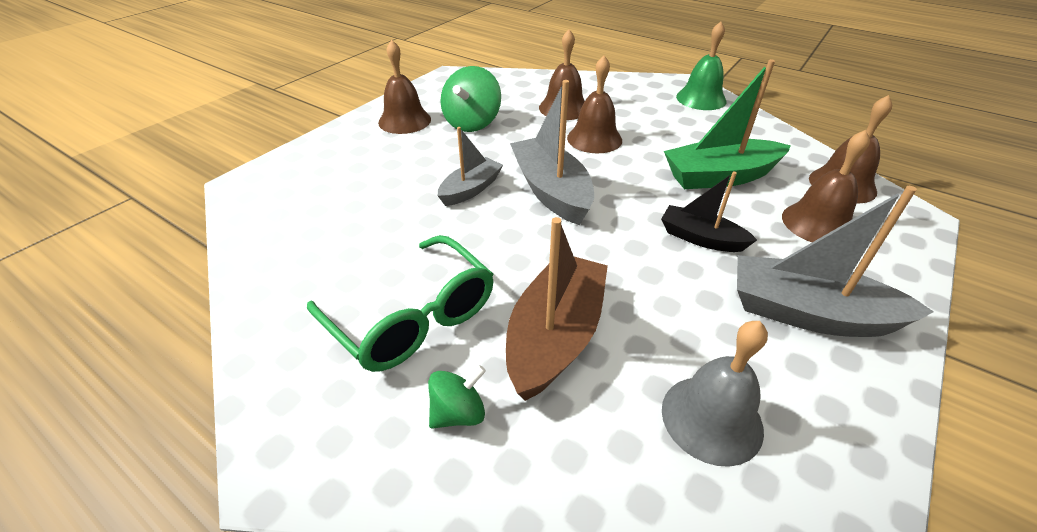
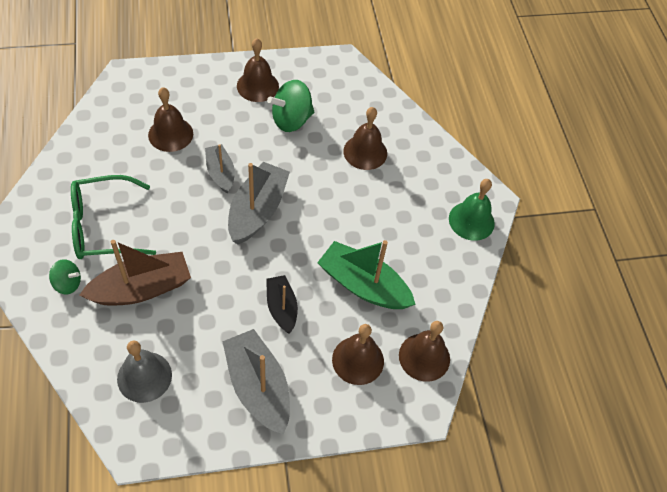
camera: 40 degrees right, 15 degrees up
green glasses [307,235,494,372] -> green glasses turned 75 degrees clockwise [71,175,156,259]
grey boat [437,127,503,206] -> grey boat turned 105 degrees counterclockwise [205,144,235,194]
brown bell [567,55,622,153] -> brown bell moved to [148,87,193,152]

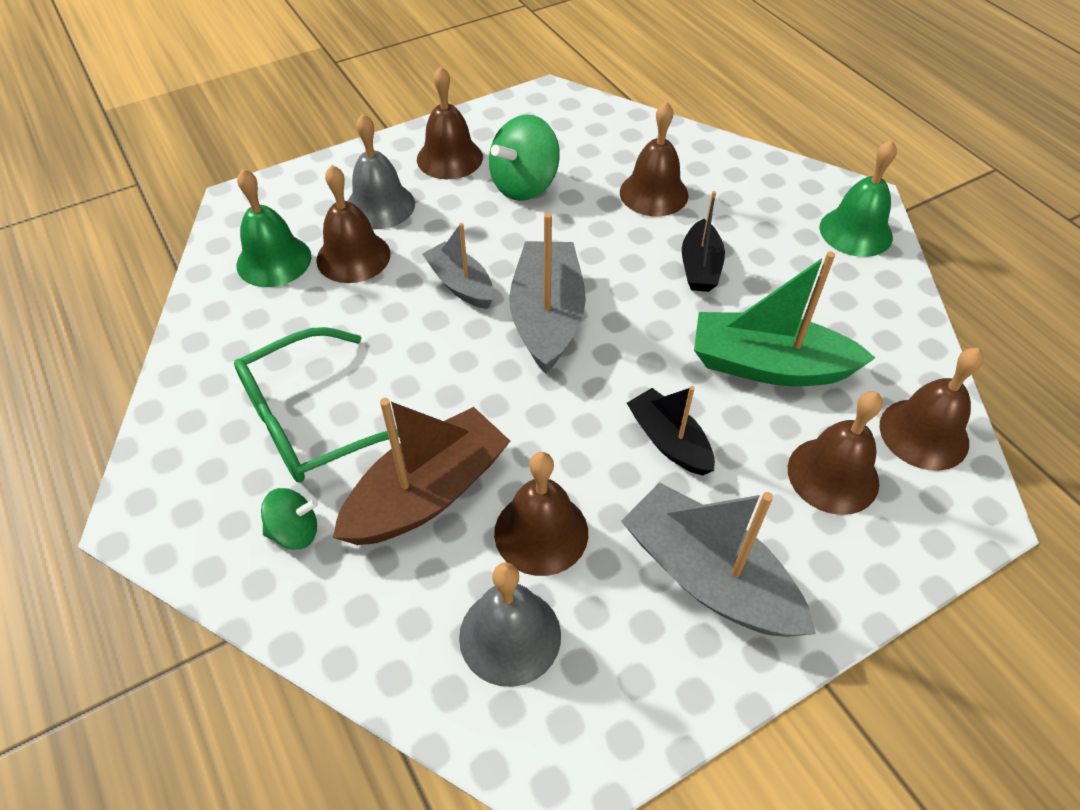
camera: 15 degrees left, 5 degrees down
none -> green bell [237,169,311,287]
none -> grey bell [348,114,415,229]
none -> brown bell [494,452,588,576]
none -> black boat [682,191,725,292]

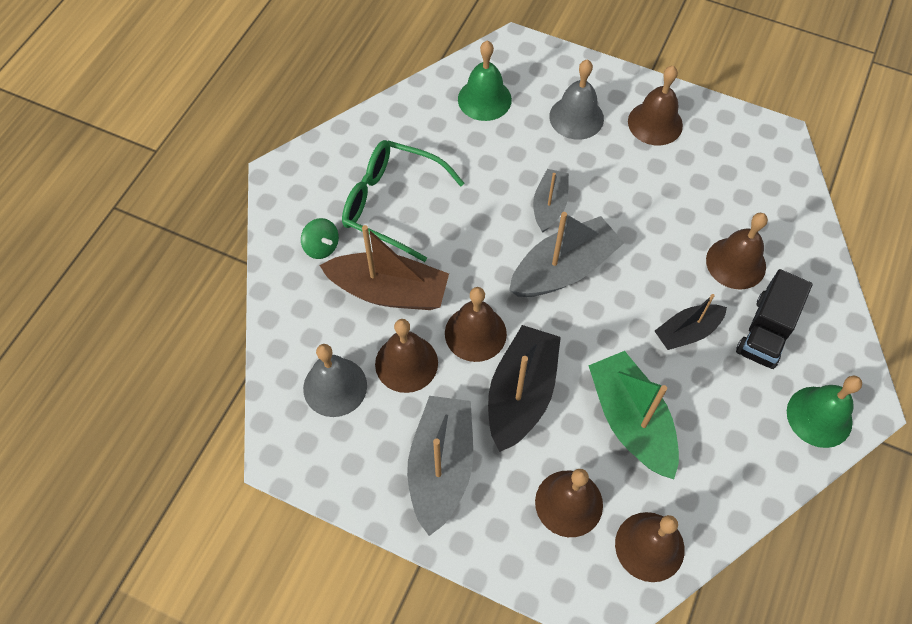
camera: 55 degrees right, 10 degrees up
brown bell [316,165,390,283] -> brown bell moved to [445,287,507,362]
green spinning top [489,115,560,201] -> none
black boat [627,386,715,476] -> black boat [488,325,561,452], size x1.65
none -> black truck [736,269,812,369]

